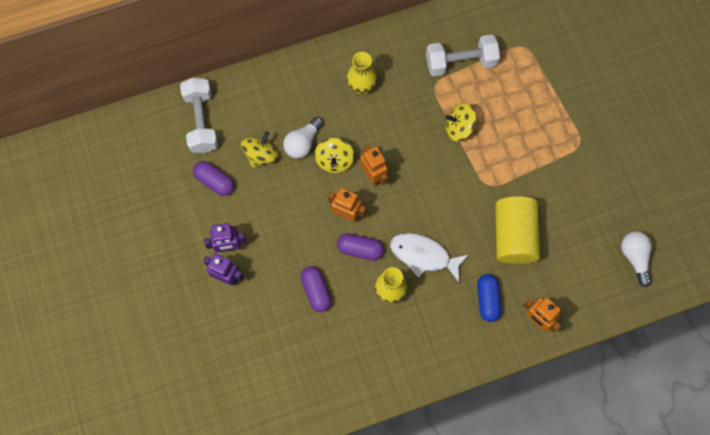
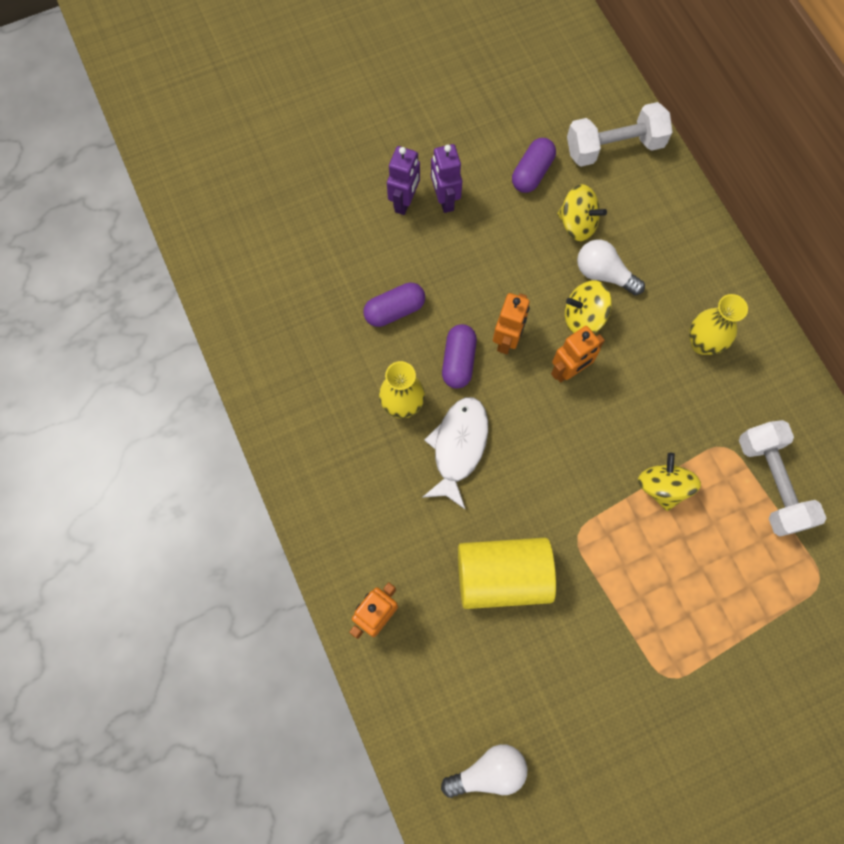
camera: 85 degrees right, 0 degrees up
blue capsule [477,274,502,322] -> none

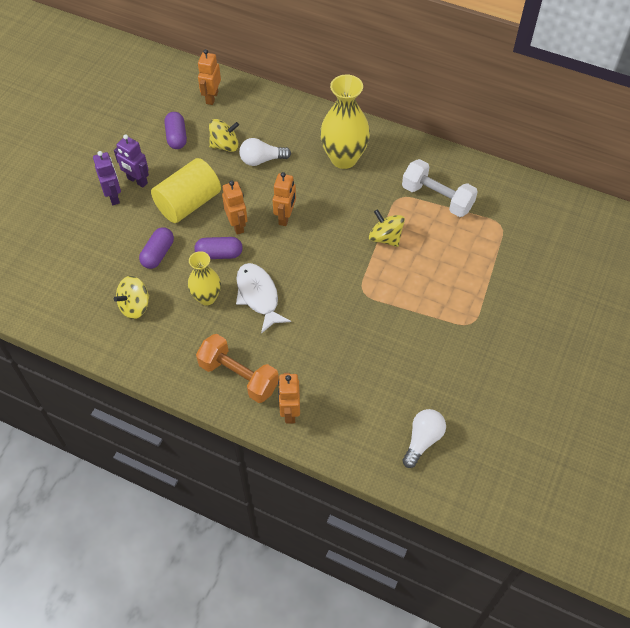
camera: 40 degrees left, 15 degrees down
purple capsule [442,324,477,389] -> purple capsule turned 60 degrees counterclockwise [194,237,243,259]
yellow cylinder [458,538,556,609] -> yellow cylinder moved to [151,158,221,223]
yellow spinning top [565,280,612,333] -> yellow spinning top moved to [114,276,150,319]
white dumbbell [567,102,673,167] -> orange robot [198,49,221,105]
yellow vase [689,294,748,355] -> yellow vase [320,74,370,169], size x1.64
none -> orange dumbbell [196,334,279,403]

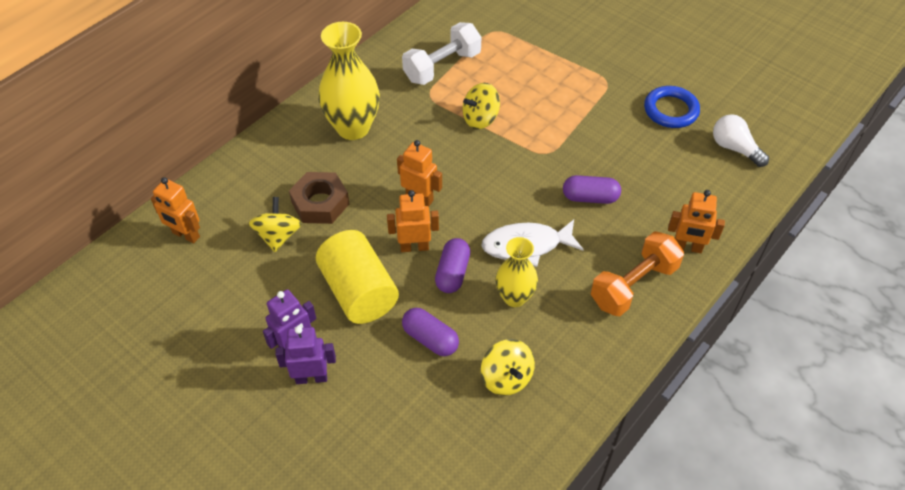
camera: 75 degrees left, 5 degrees down
purple capsule [165,112,187,149] -> purple capsule moved to [563,175,621,204]
white light bulb [239,138,291,166] -> brown nut [289,172,349,224]
none -> blue ring [644,86,700,128]

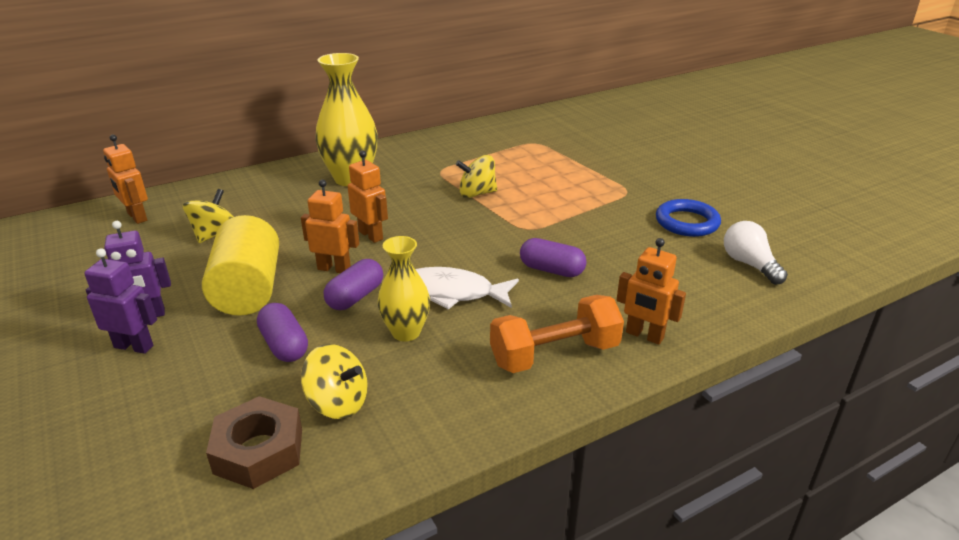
camera: 20 degrees right, 20 degrees down
brown nut [289,172,349,224] -> brown nut moved to [206,396,302,489]
white dumbbell [402,22,481,85] -> none
yellow spinning top [481,339,535,396] -> yellow spinning top turned 60 degrees counterclockwise [301,344,368,419]

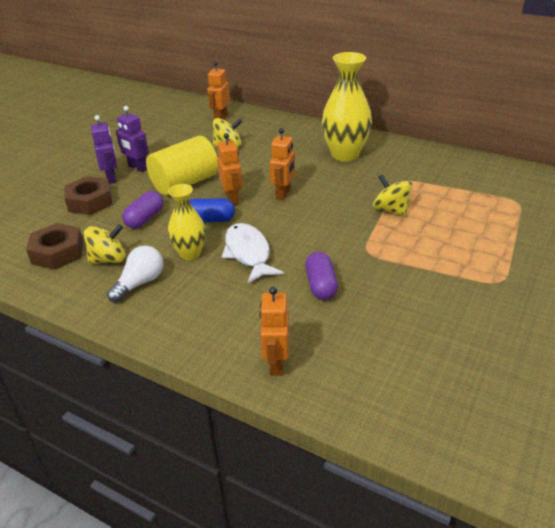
camera: 60 degrees right, 5 degrees up
yellow spinning top [301,344,368,419] -> yellow spinning top turned 105 degrees counterclockwise [84,224,126,264]
purple capsule [324,259,383,310] -> blue capsule [189,198,235,222]
orange dumbbell [490,295,624,373] -> none
blue ring [656,199,721,237] -> none
white light bulb [724,221,788,285] -> white light bulb moved to [107,246,163,303]
none -> brown nut [64,176,113,215]

